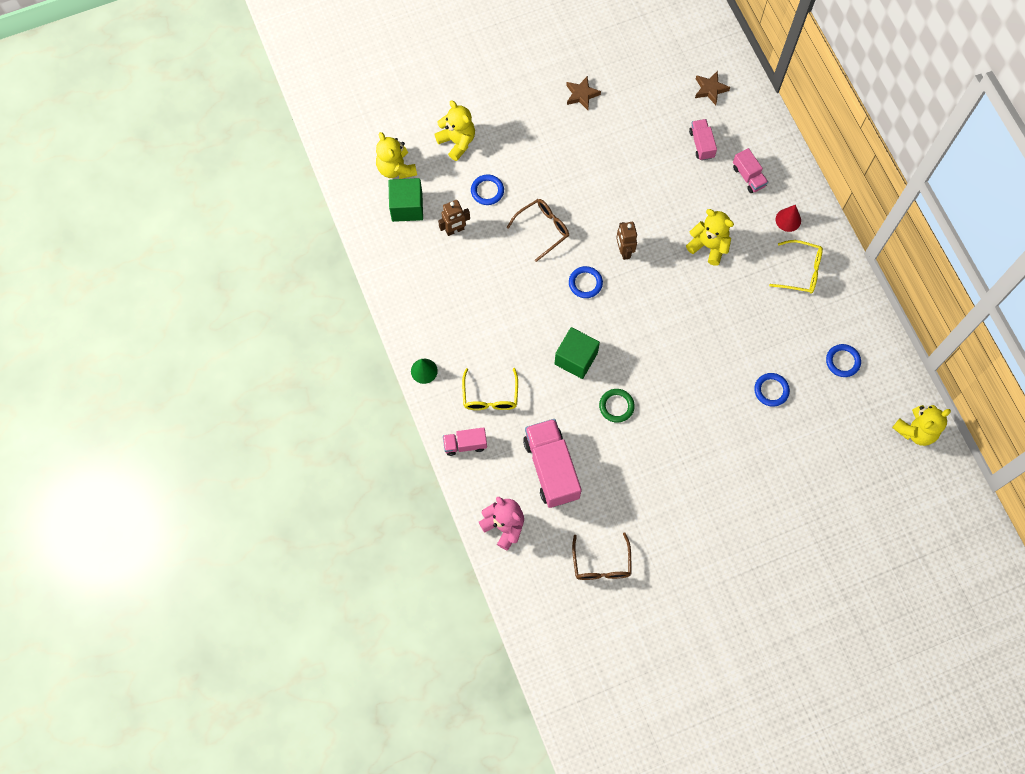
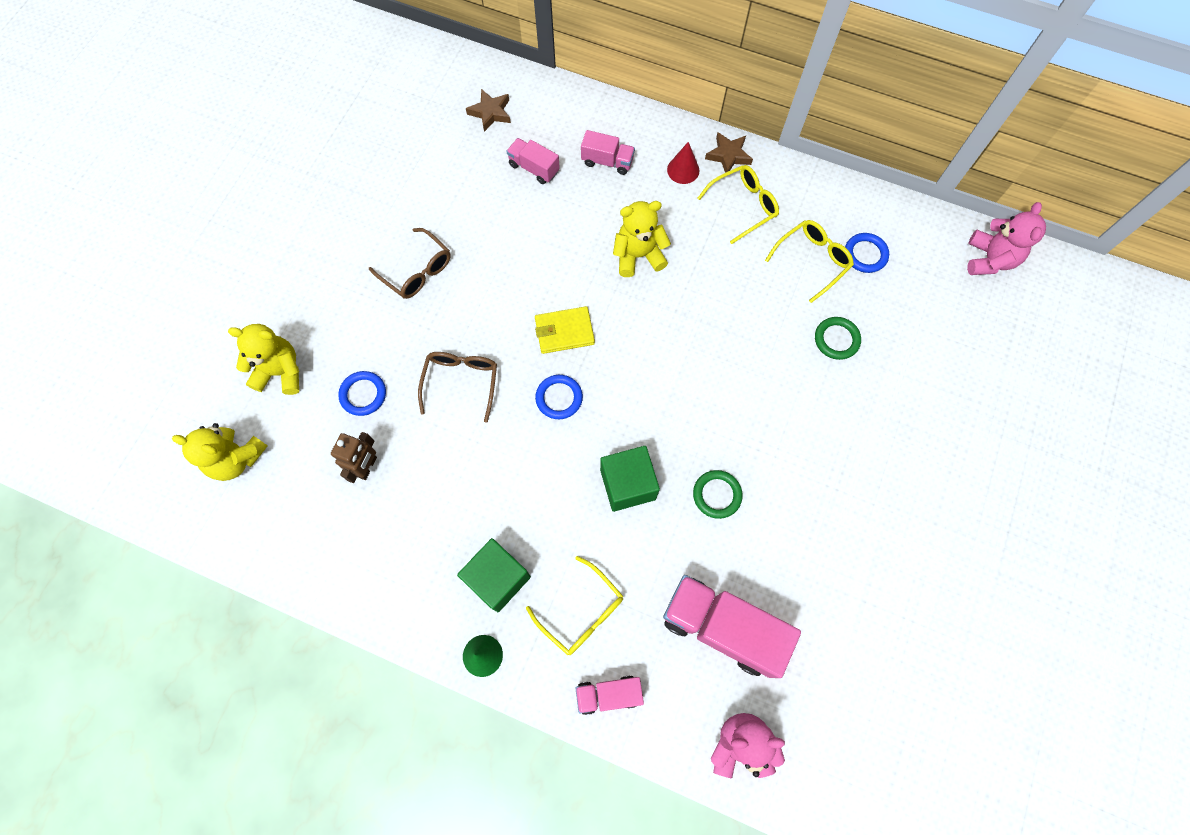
camera: 45 degrees left, 0 degrees up
green cube [388,178,423,222] -> green cube moved to [457,538,531,612]
pink truck [443,427,487,456] -> pink truck turned 45 degrees clockwise [575,675,644,715]
brown star [566,76,601,110] -> brown star moved to [705,132,753,173]
brown glasses [572,532,632,580] -> brown glasses moved to [369,228,451,299]
brown robot [616,222,637,260] -> yellow wallet [535,306,595,354]
blue ring [754,373,790,407] -> green ring [815,317,861,360]
yellow teddy bear [892,405,951,446] -> pink teddy bear [967,202,1046,275]
none -> yellow glasses [765,220,854,303]

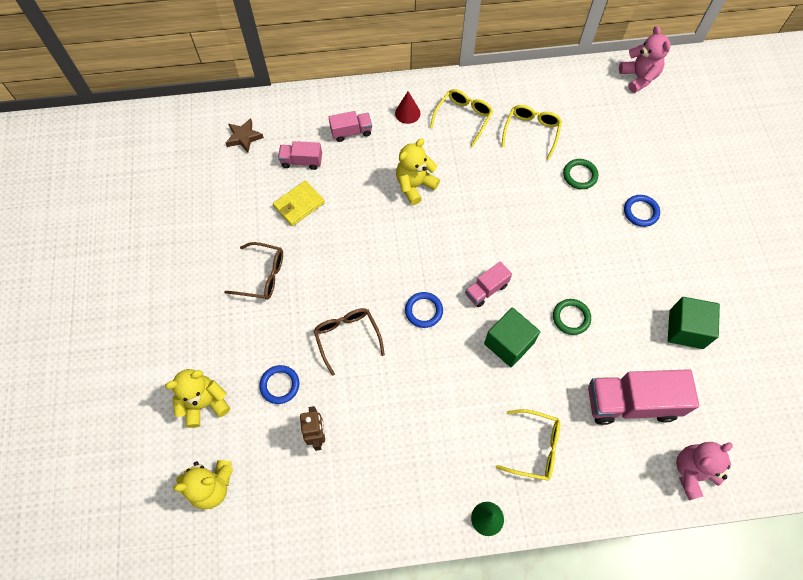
camera: 30 degrees left, 5 degrees down
green cube [457,538,531,612] -> green cube moved to [668,297,720,349]
yellow wallet [535,306,595,354] -> yellow wallet moved to [273,180,325,226]
pink truck [575,675,644,715] -> pink truck moved to [465,261,512,307]
brown star [705,132,753,173] -> none
blue ring [845,233,889,273] -> blue ring moved to [624,195,660,227]

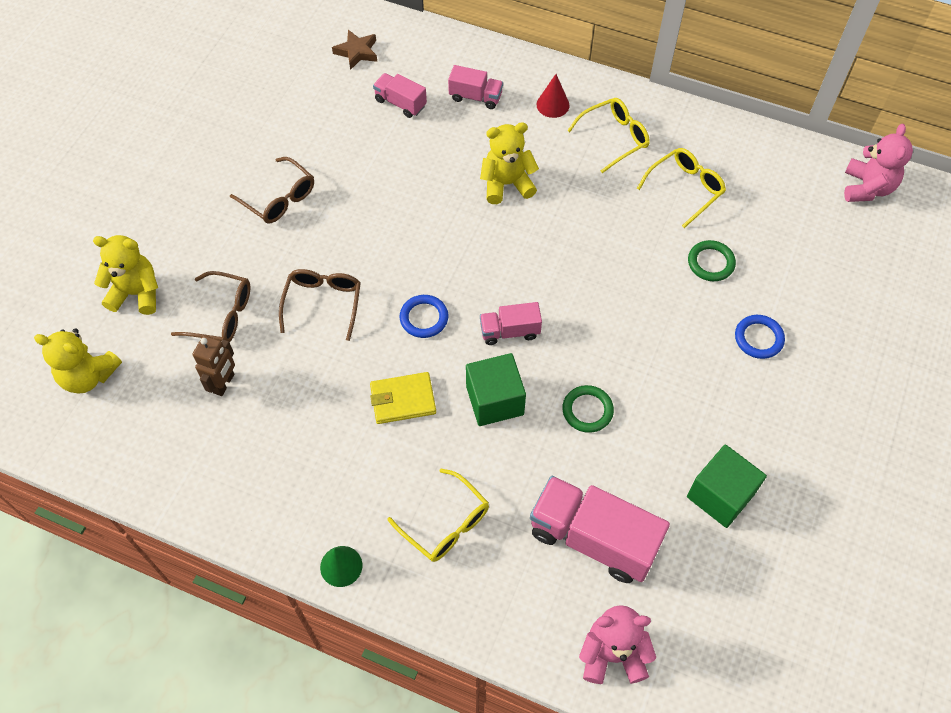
camera: 30 degrees right, 5 degrees down
blue ring [259,365,299,404] -> brown glasses [171,271,250,342]
yellow wallet [273,180,325,226] -> yellow wallet moved to [370,372,436,424]

